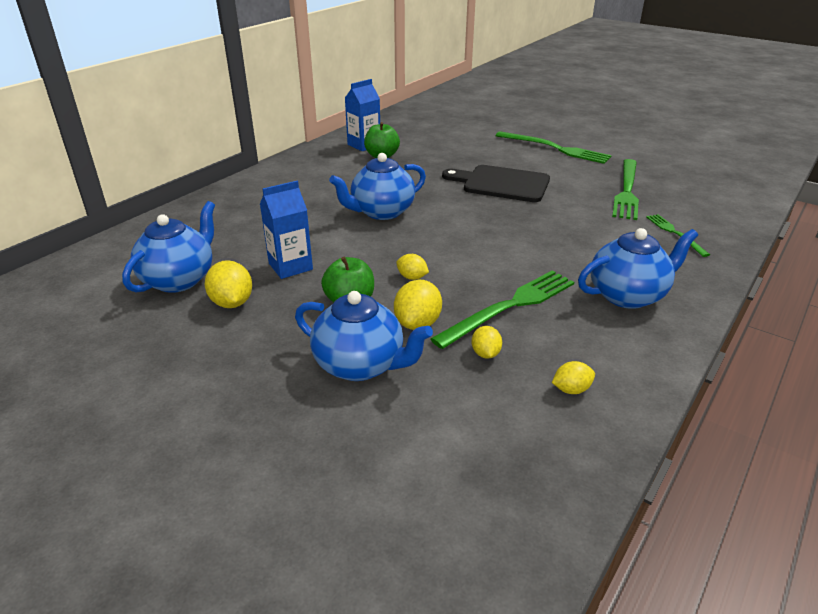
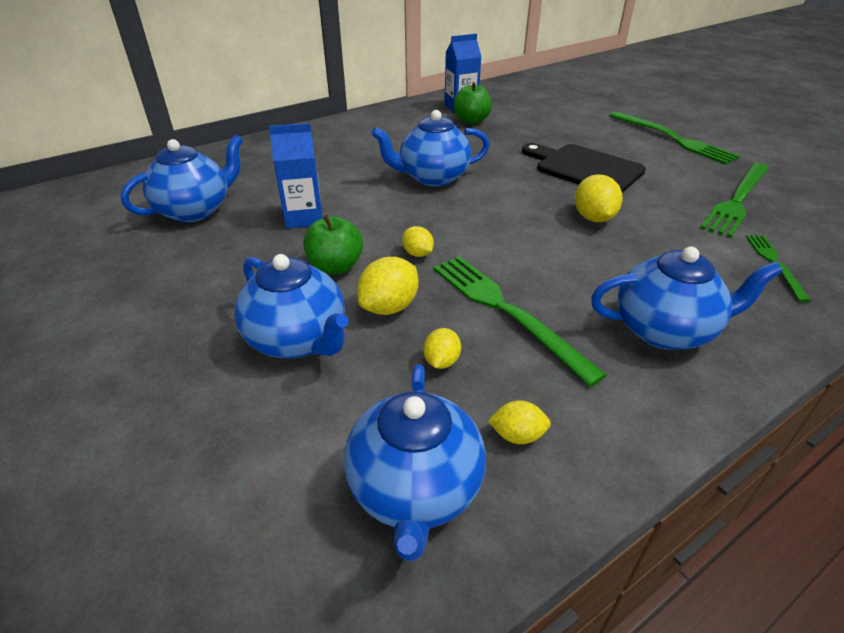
camera: 20 degrees right, 5 degrees up
yellow lemon [204,260,252,308] -> yellow lemon moved to [575,174,623,222]
green fork [431,270,574,349] -> green fork turned 105 degrees counterclockwise [433,256,607,387]
none -> blue teapot [344,364,486,561]

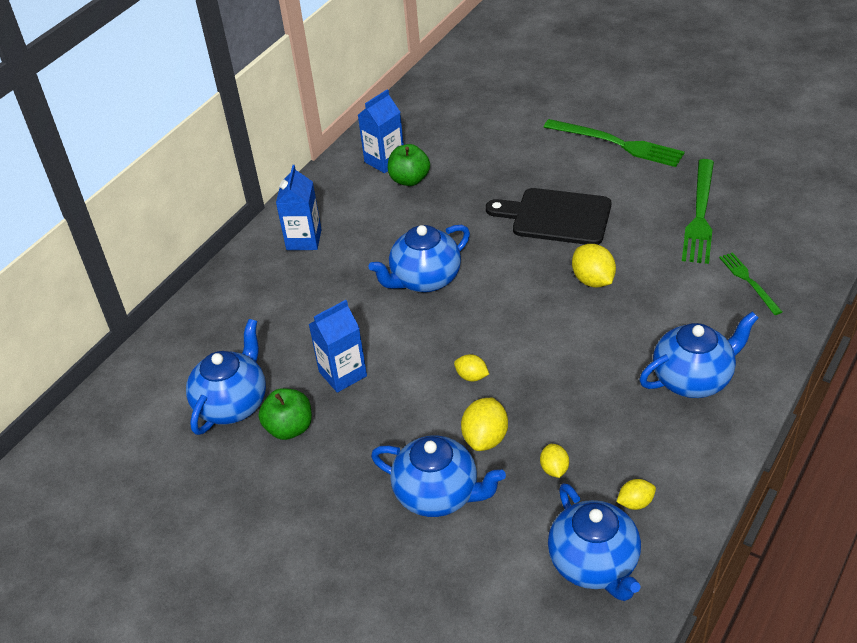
camera: 20 degrees left, 5 degrees up
green apple [303,215,363,274] -> green apple moved to [259,388,312,440]
green fork [433,256,607,387] -> none
none -> blue carton [276,165,322,250]

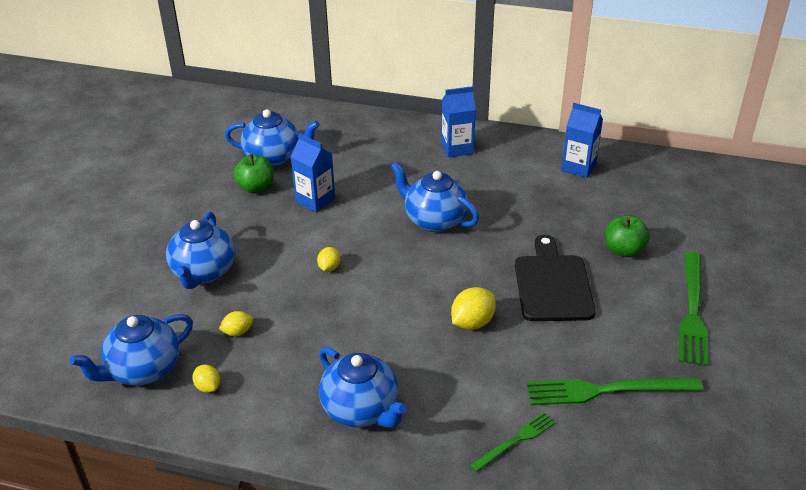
camera: 70 degrees right, 5 degrees down
green apple [388,144,430,186] -> green apple moved to [605,215,650,257]
yellow lemon [461,398,508,451] -> none

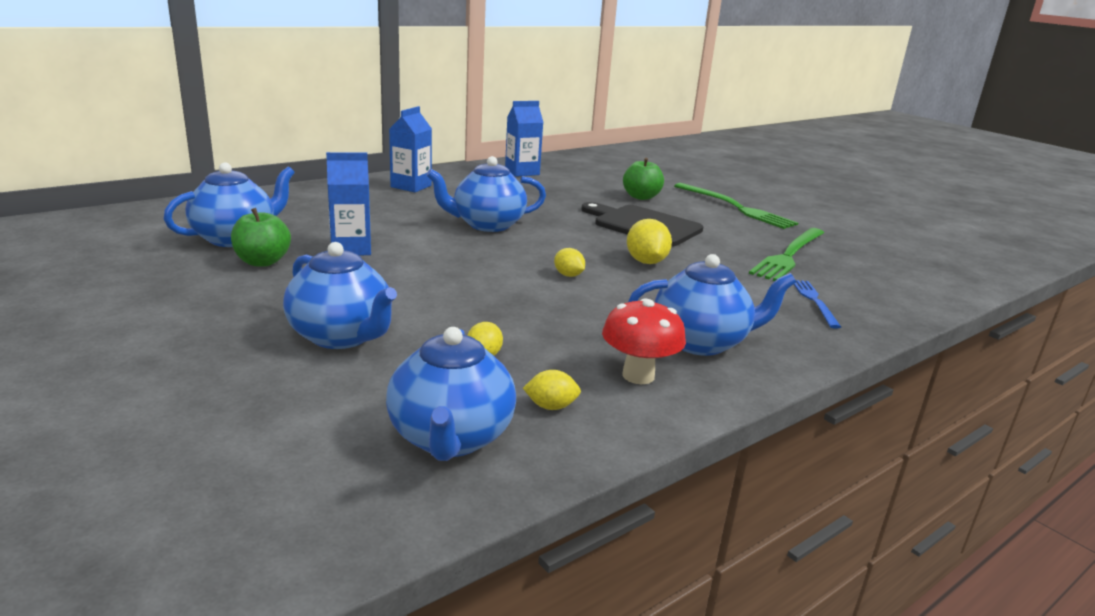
camera: 55 degrees left, 15 degrees down
yellow lemon [317,247,340,272] -> yellow lemon moved to [554,248,585,277]
green fork [470,412,556,472] -> blue fork [794,280,841,329]
none -> red mushroom [602,298,686,384]

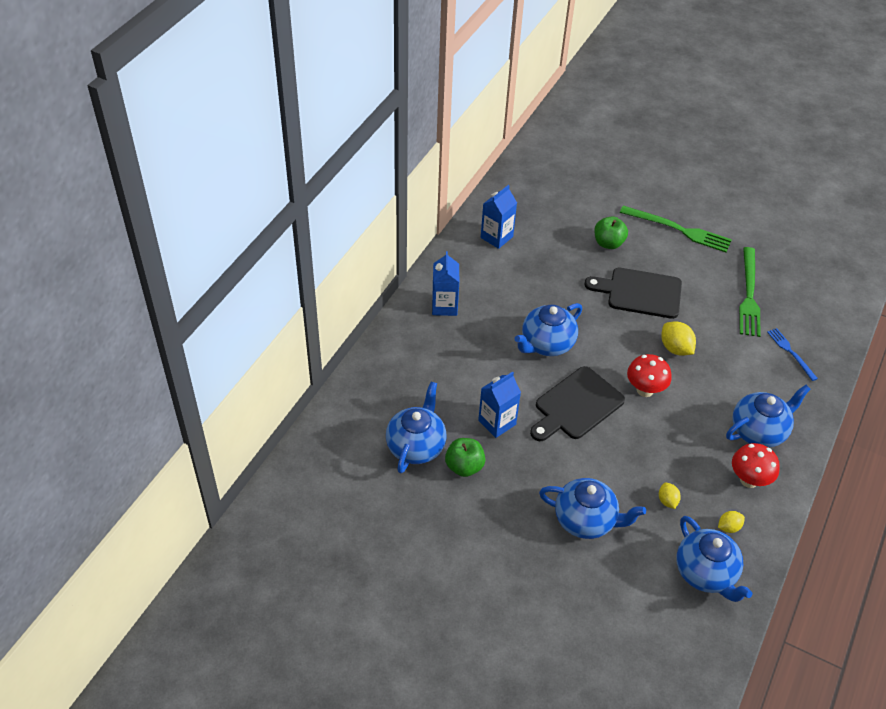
camera: 25 degrees left, 25 degrees up
yellow lemon [554,248,585,277] -> red mushroom [627,354,672,397]
none -> black cutting board [530,366,625,441]

